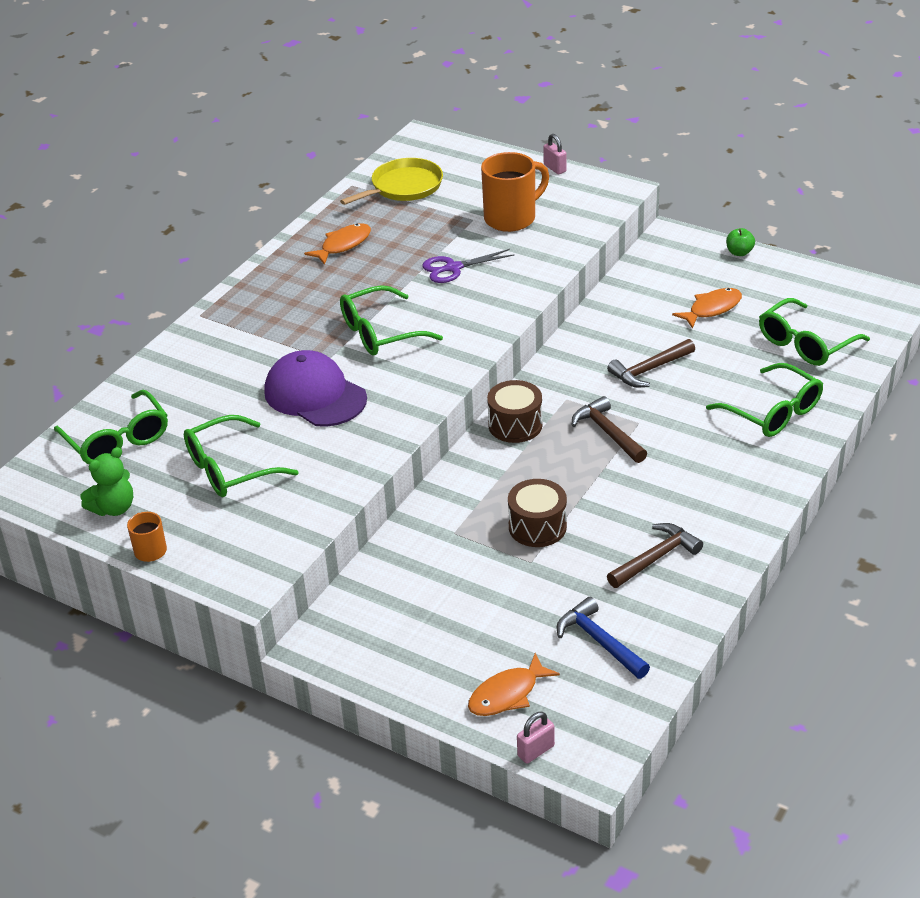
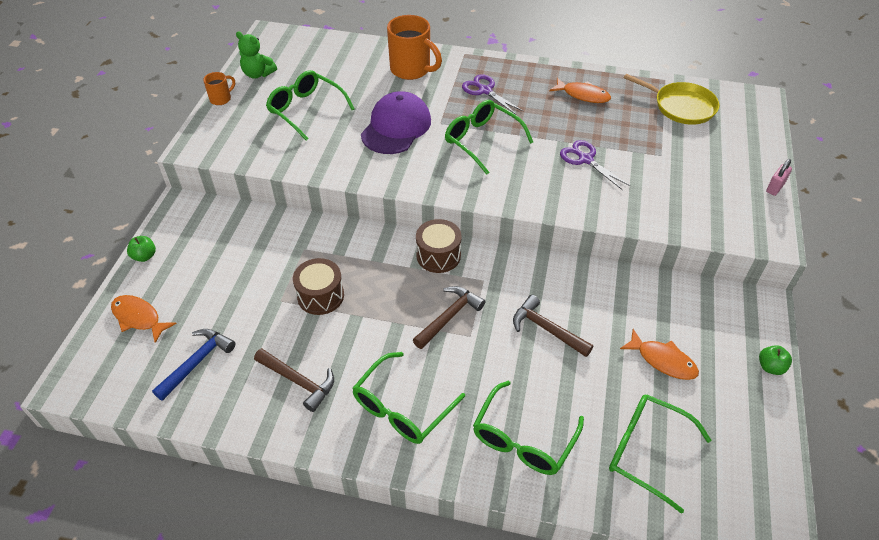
camera: 70 degrees right, 10 degrees up
green glasses [54,390,168,464] -> green glasses moved to [352,352,465,444]
orange mug [481,152,549,232] -> orange mug moved to [387,15,442,80]
pink padlock [517,712,555,763] -> none
none -> green apple [127,236,156,262]
none -> purple scissors [462,74,524,115]

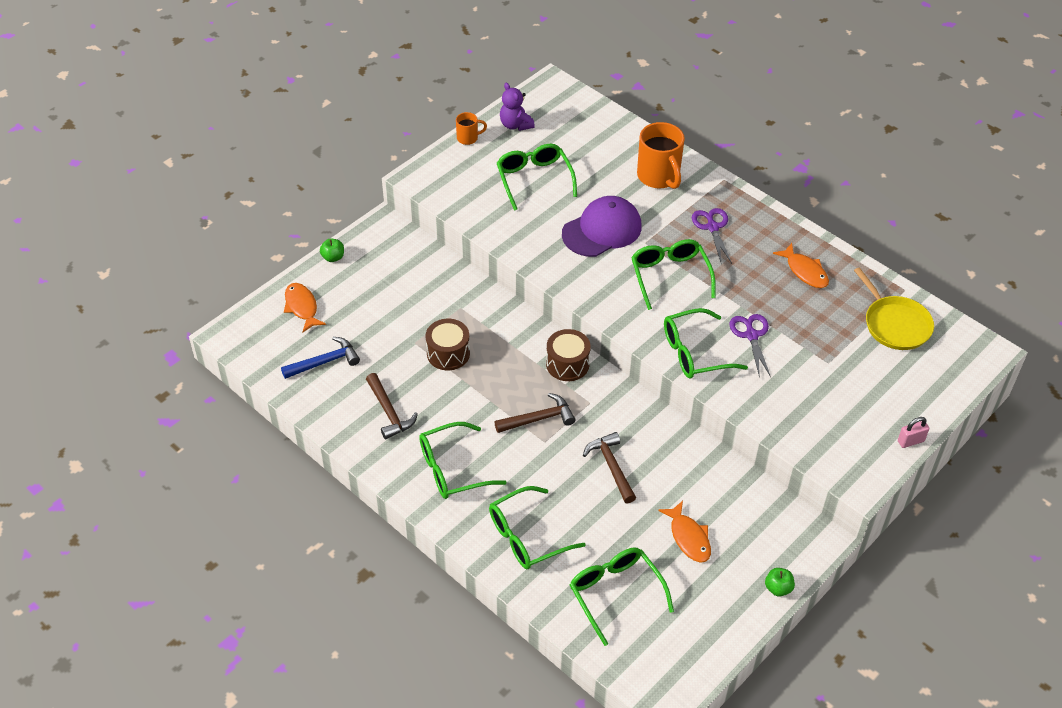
camera: 30 degrees right, 0 degrees up
green teddy bear [236,31,277,78] -> purple teddy bear [500,83,535,131]
none -> green glasses [664,308,748,379]

